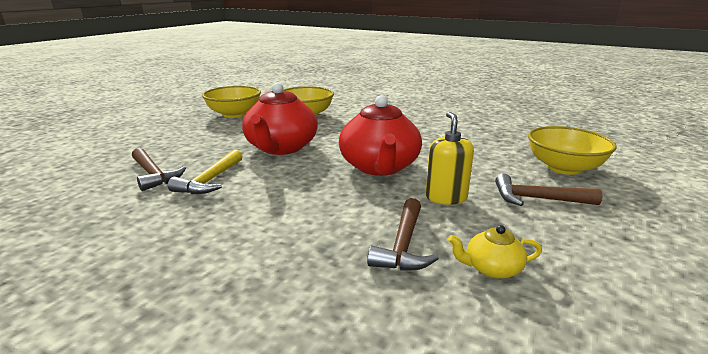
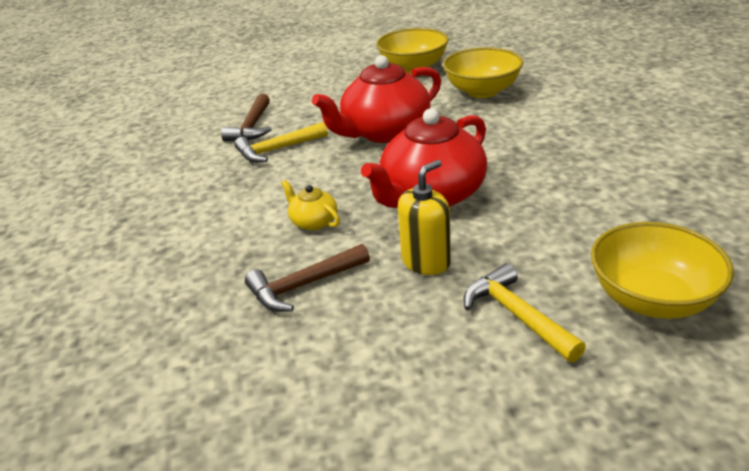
camera: 50 degrees right, 10 degrees up
yellow teapot [448,225,542,279] -> yellow teapot moved to [281,180,340,231]
brown hammer [495,174,603,206] -> yellow hammer [464,263,586,362]

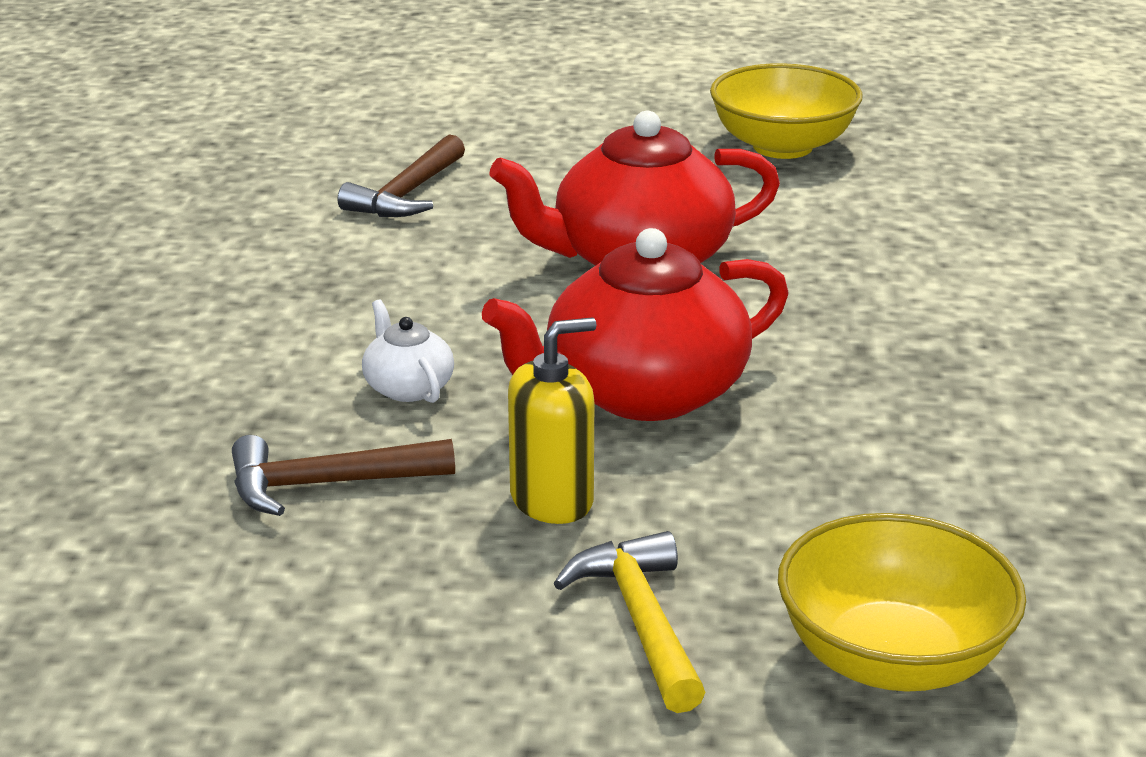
camera: 15 degrees right, 5 degrees down
yellow hammer [234,122,328,163] -> none
yellow teapot [281,180,340,231] -> white teapot [362,300,454,403]
yellow bowl [443,47,523,98] -> none

